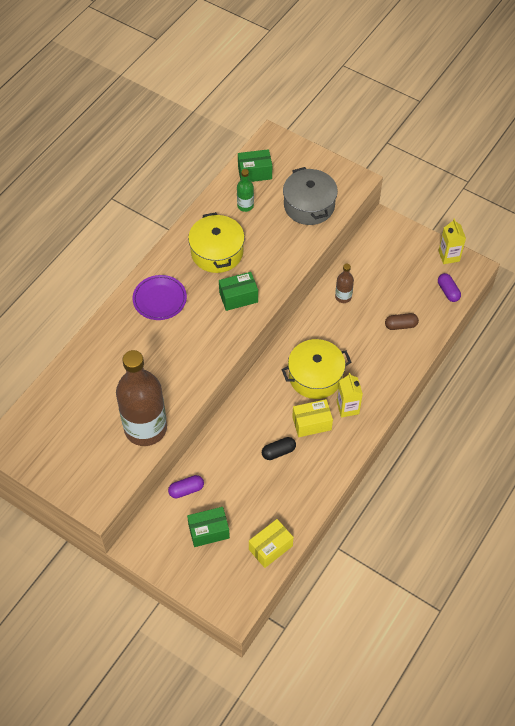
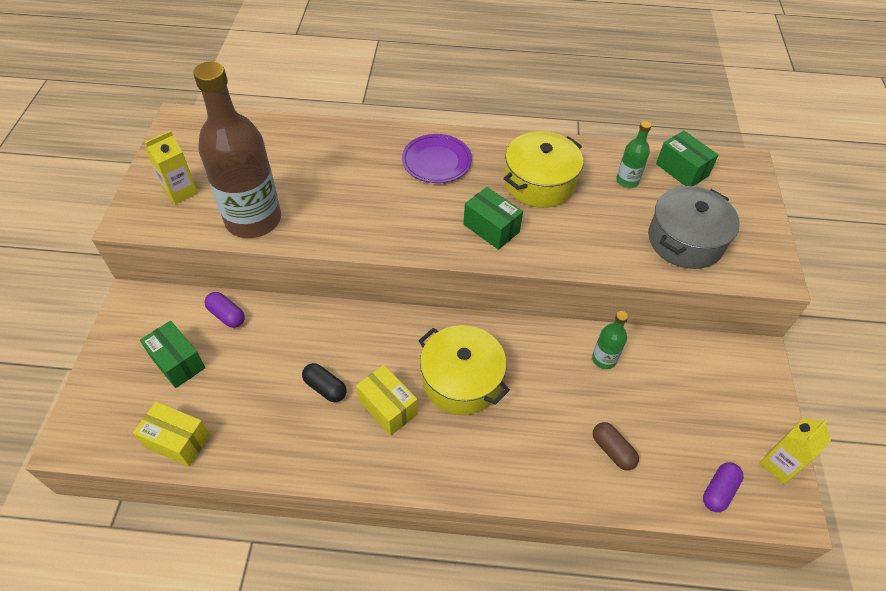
camera: 60 degrees right, 5 degrees down
brown bottle [335,264,354,303] -> green bottle [592,311,628,369]
yellow carton [337,373,363,418] -> yellow carton moved to [145,130,198,205]

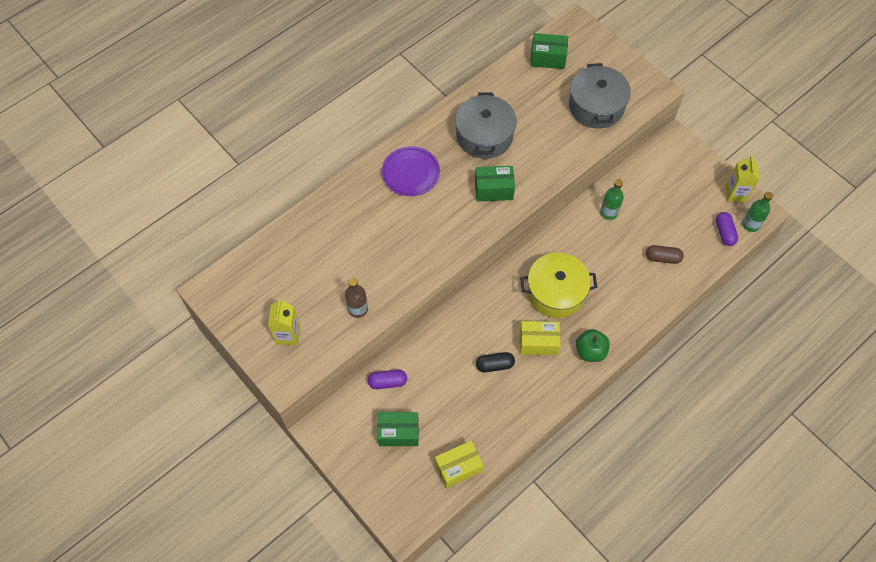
camera: 45 degrees left, 10 degrees up
brown bottle [193,61,281,238] -> brown bottle [345,278,368,318], size x0.43
yellow pot [504,131,583,208] -> grey pot [455,92,517,159]
green bottle [616,121,651,188] -> green bottle moved to [742,192,773,232]
none -> green apple [576,329,610,362]

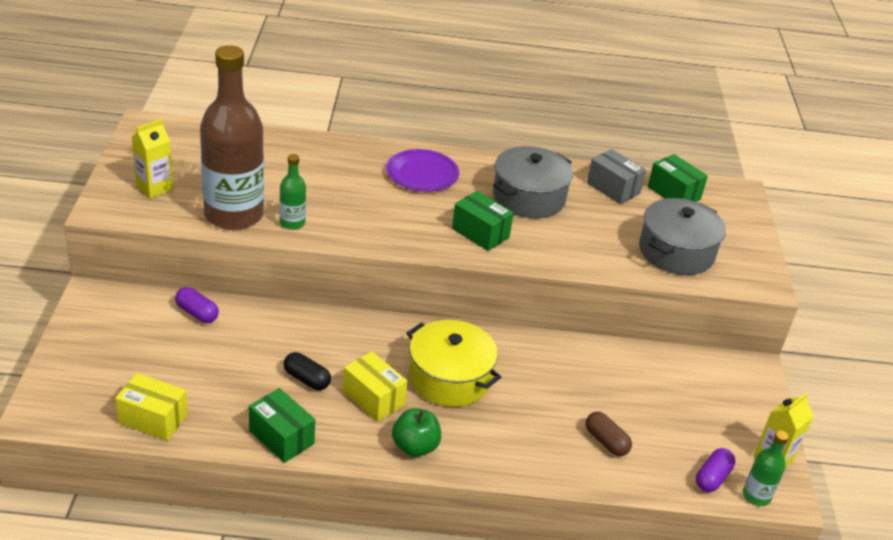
camera: 40 degrees right, 25 degrees down
brown bottle [345,278,368,318] -> brown bottle [200,45,264,230], size x2.30
green box [377,412,419,446] -> green box moved to [249,388,315,463]
green bottle [600,179,624,220] -> green bottle moved to [280,154,306,230]
none -> grey box [587,149,646,204]

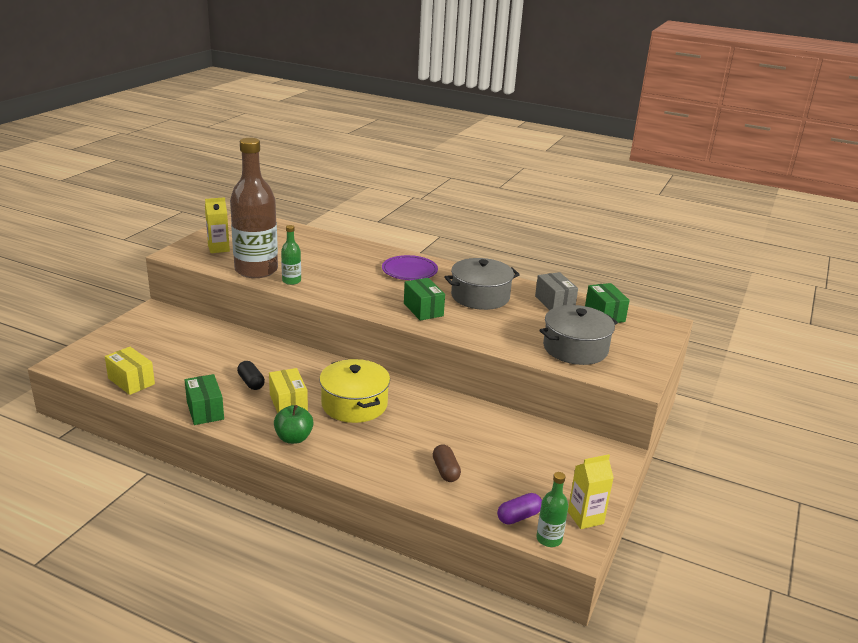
camera: 25 degrees right, 10 degrees down
purple capsule [175,287,219,323] -> none

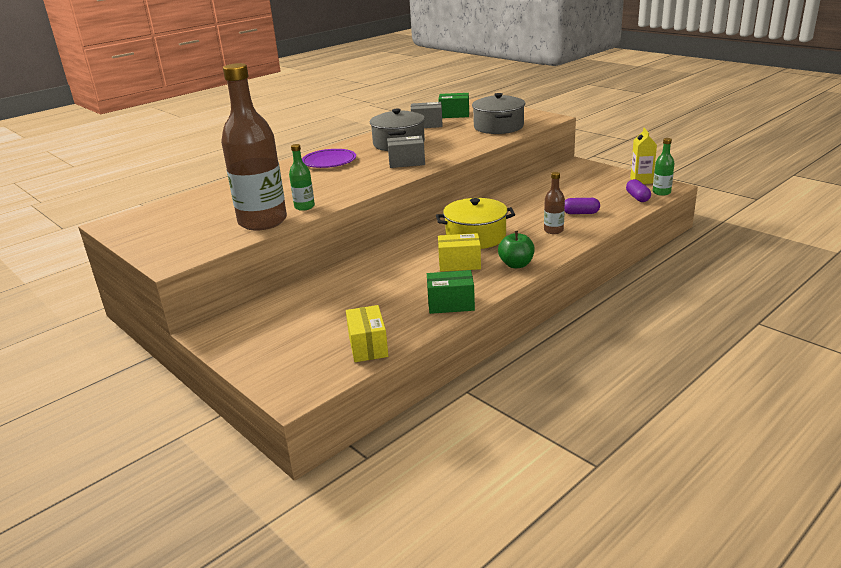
camera: 65 degrees left, 0 degrees up
yellow box [105,347,155,395] -> yellow box turned 75 degrees counterclockwise [346,305,388,362]
yellow carton [205,197,230,253] -> none
black capsule [237,361,265,390] -> none
green box [404,278,445,321] -> grey box [387,136,425,168]
brown capsule [433,444,461,482] -> purple capsule [565,198,600,214]
none -> brown bottle [544,172,565,234]

